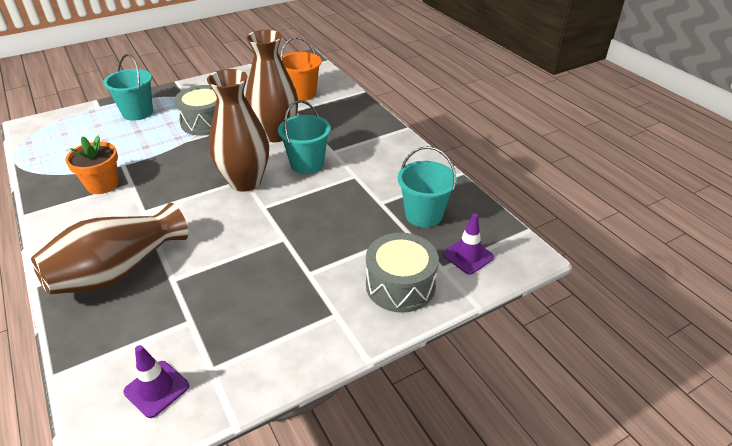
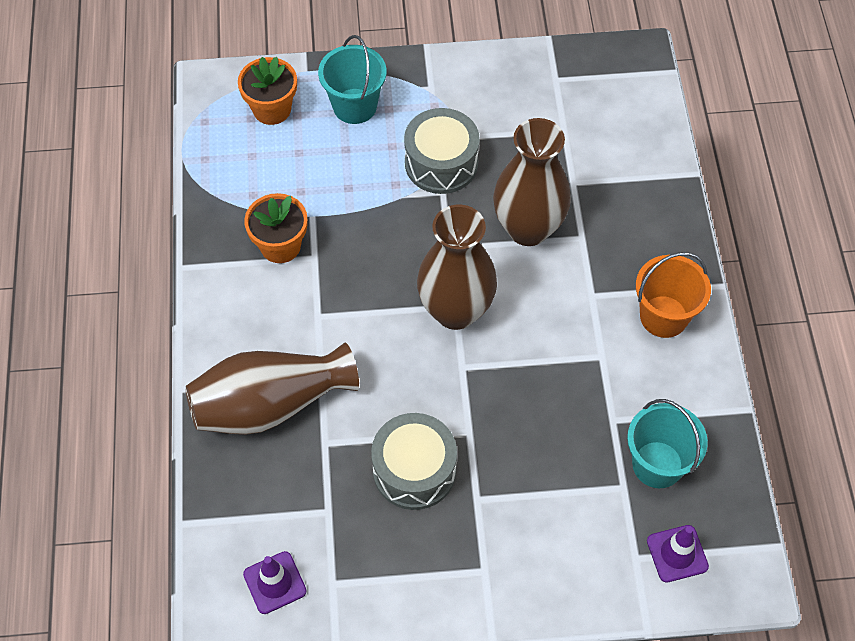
camera: 25 degrees right, 20 degrees up
turquoise bucket [278,100,331,174] -> none
orange bucket [280,37,321,101] -> orange bucket moved to [636,252,711,338]
grey drum [366,233,439,313] -> grey drum moved to [371,413,457,510]
none -> orange flower pot [238,57,297,125]

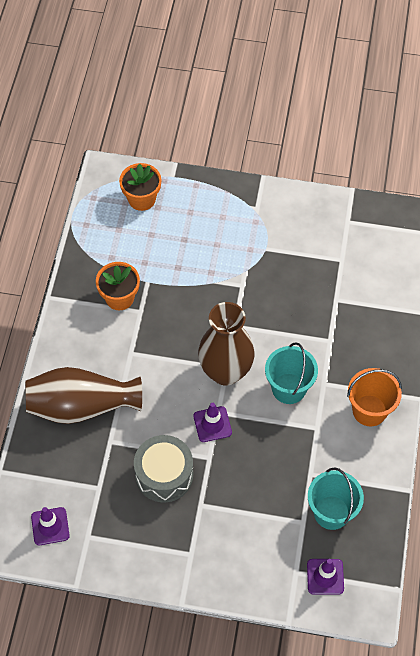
camera: 15 degrees right, 0 degrees up
turquoise bucket [318,35,387,124] -> turquoise bucket moved to [265,342,318,404]
grey drum [404,108,480,194] -> none
brown vase [493,118,571,246] -> none
none -> purple traffic cone [193,403,232,442]

